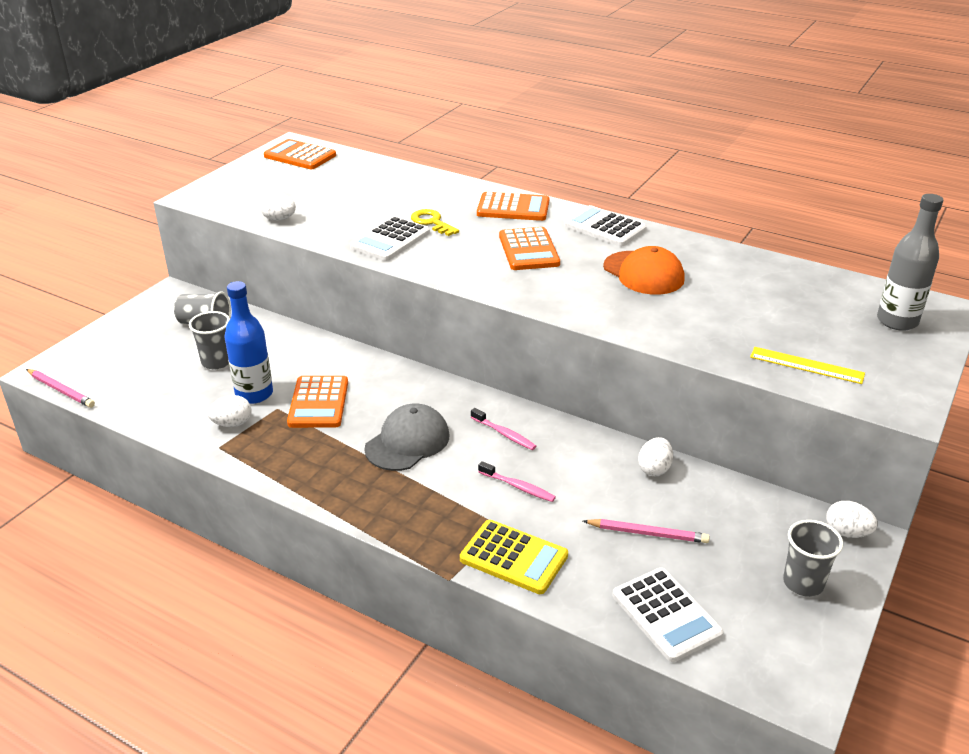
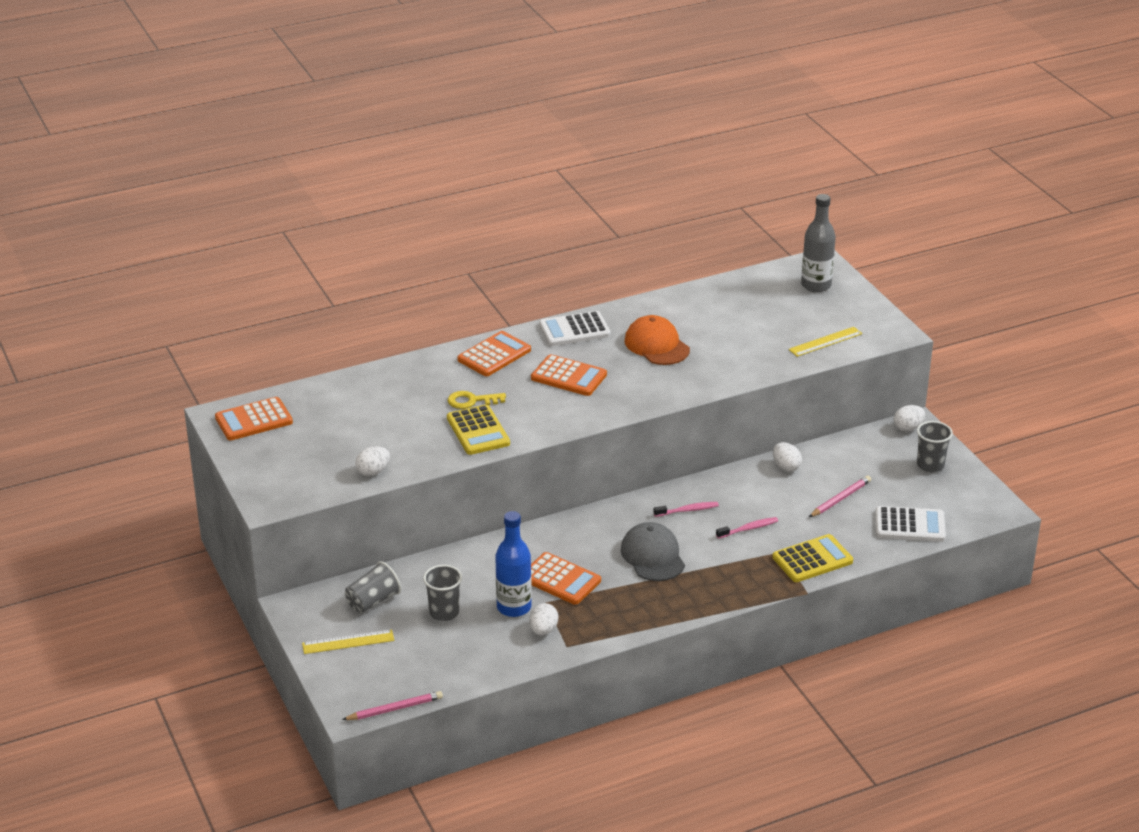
camera: 55 degrees left, 0 degrees up
white calculator [350,216,430,261] -> yellow calculator [447,405,510,455]
orange cap [603,246,685,295] -> orange cap turned 120 degrees counterclockwise [625,315,690,365]
none -> yellow ruler [302,629,394,654]

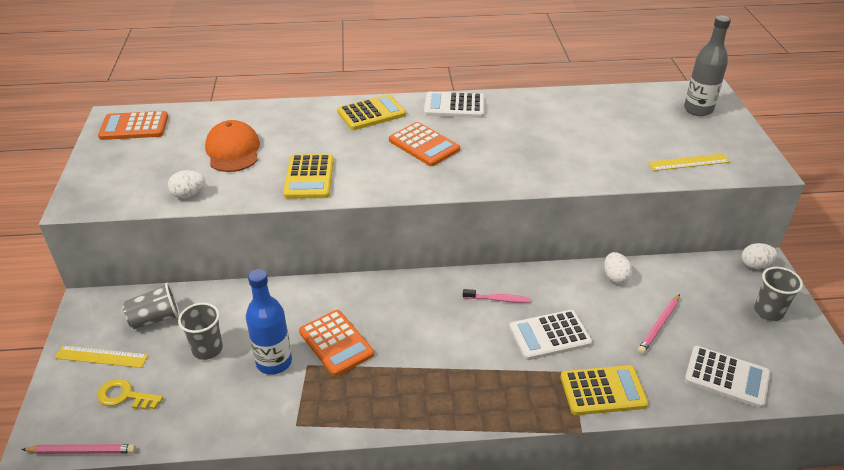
camera: 20 degrees right, 5 degrees up
yellow key [448,391,506,409] -> yellow key moved to [97,379,163,410]
orange calculator [457,331,531,376] -> yellow calculator [337,94,406,130]
white egg [529,603,558,635] -> none
grey cap [621,522,685,581] -> none
orange cap [625,315,690,365] -> orange cap moved to [205,120,260,172]
pink toothbrush [716,517,778,539] -> white calculator [509,310,592,360]
pink pencil [809,476,871,517] -> pink pencil turned 150 degrees clockwise [638,294,680,354]

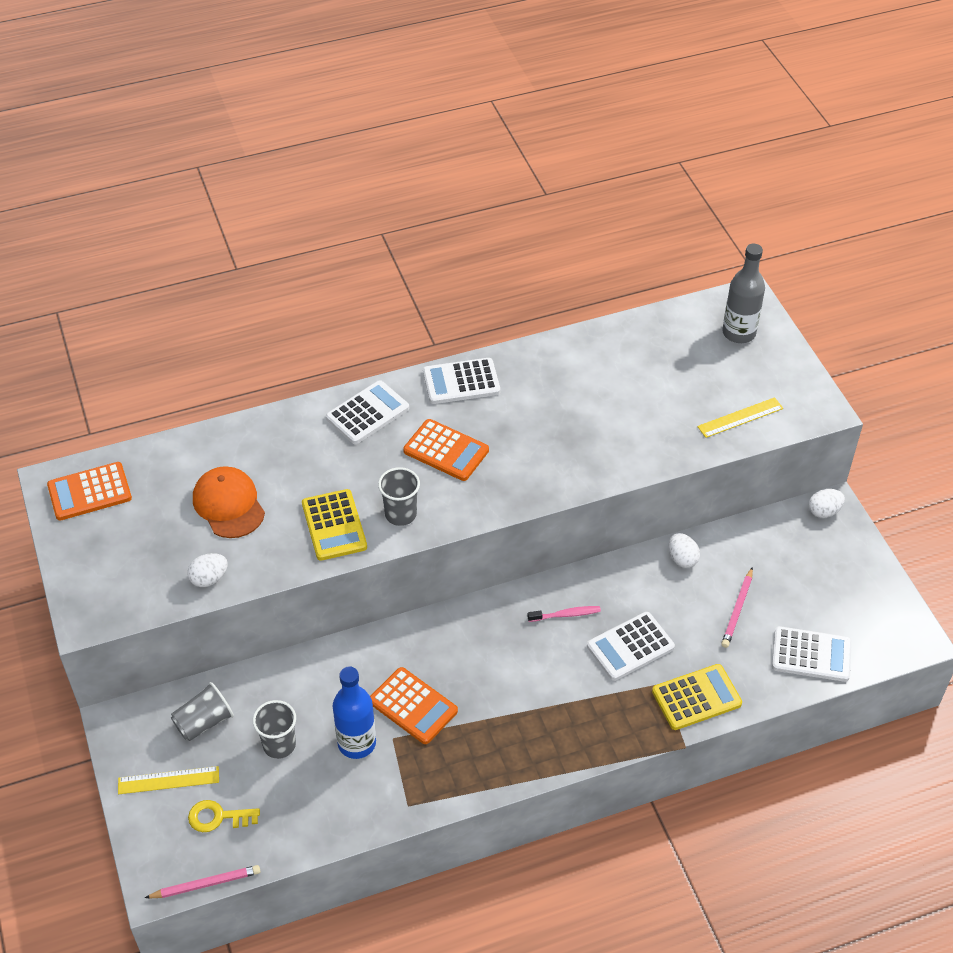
camera: 15 degrees left, 10 degrees up
yellow calculator [337,94,406,130] -> white calculator [326,380,409,444]
grey cup [754,267,803,321] -> grey cup moved to [378,467,420,526]

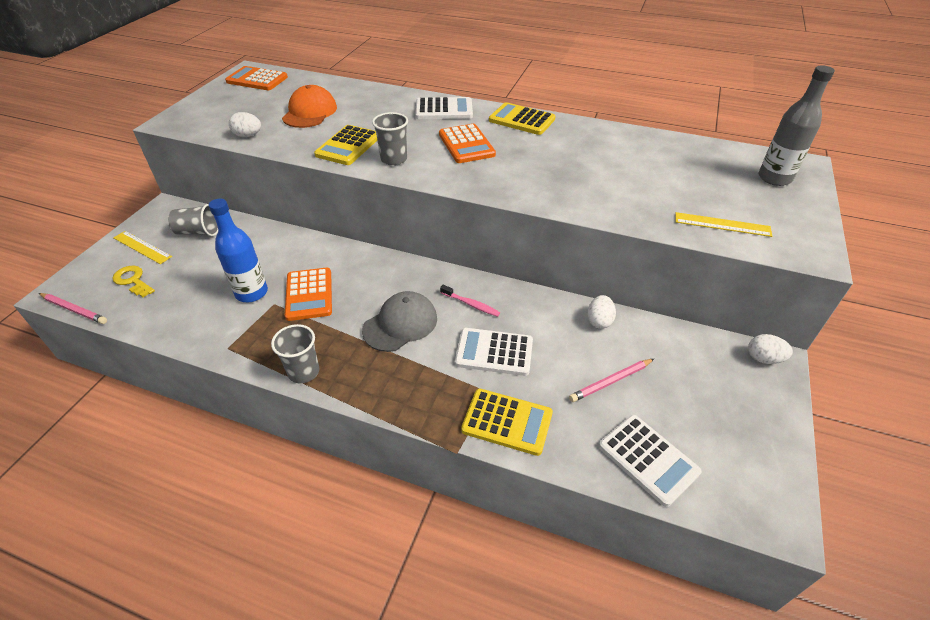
camera: 40 degrees right, 5 degrees down
grey cup [253,700,296,759] -> grey cup moved to [271,324,319,383]
white calculator [423,358,500,404] -> yellow calculator [489,102,555,135]
none -> grey cap [362,291,437,352]

